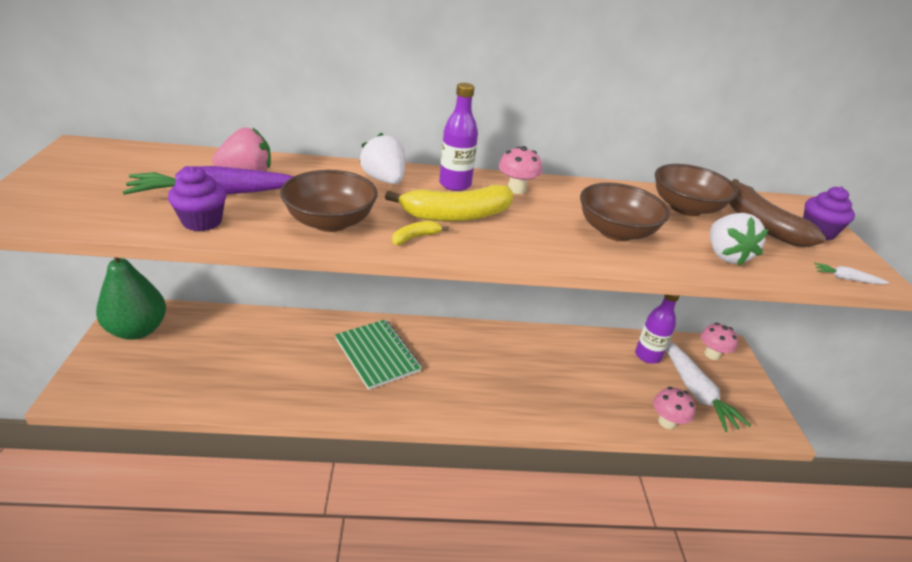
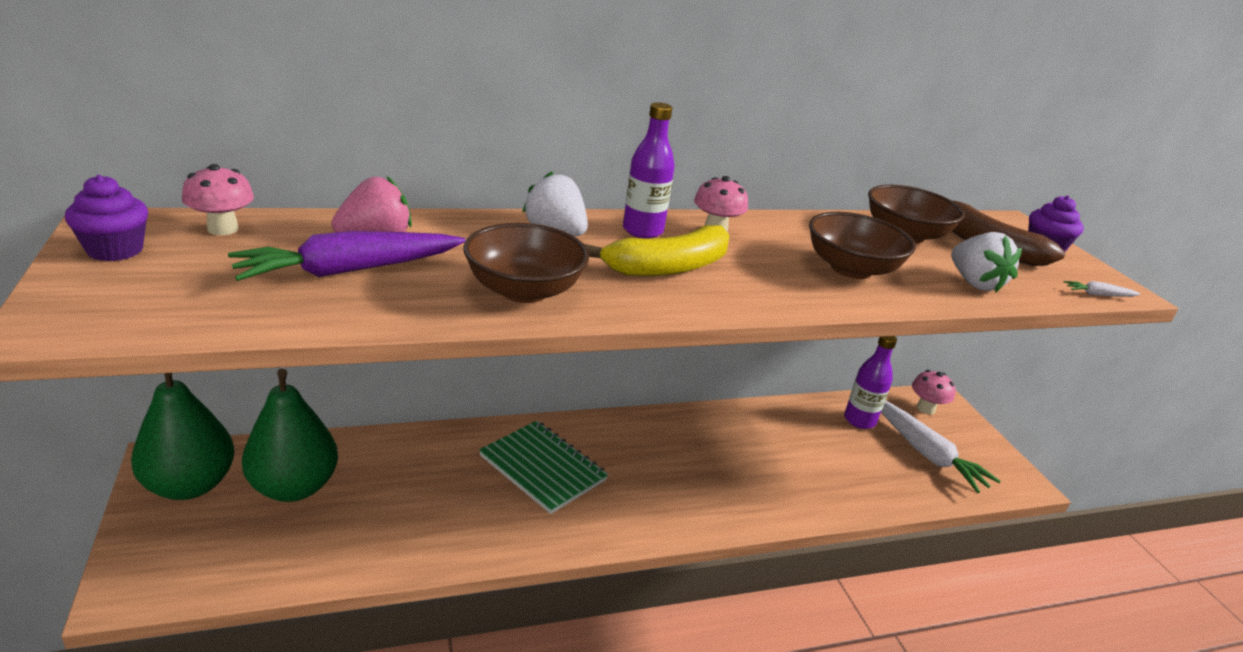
camera: 15 degrees left, 5 degrees down
purple cupcake [168,166,226,231] -> purple cupcake moved to [65,175,148,261]
yellow banana [392,221,449,245] -> none
pink mushroom [653,387,696,429] -> pink mushroom moved to [182,164,254,235]
none -> green pear [242,369,338,502]

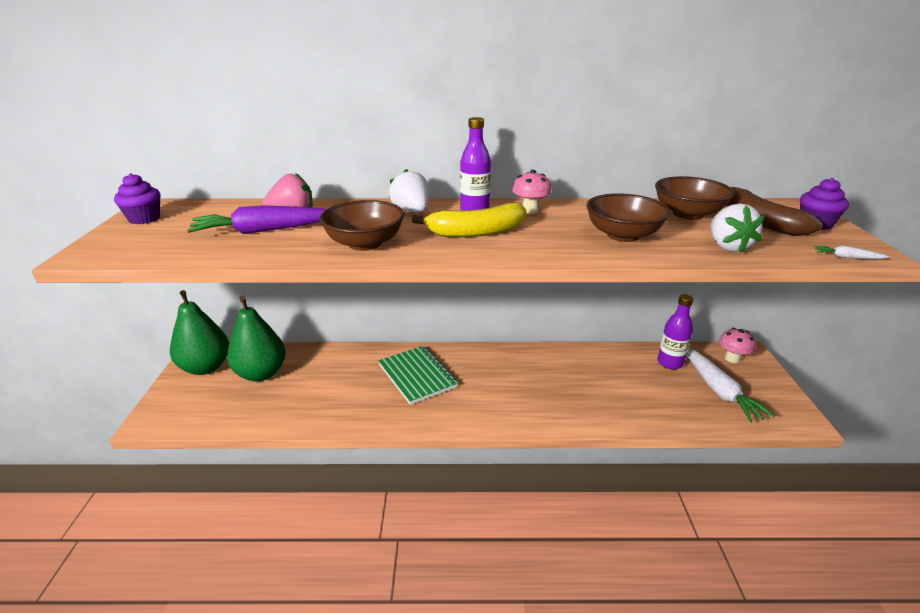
camera: 20 degrees right, 0 degrees up
pink mushroom [182,164,254,235] -> none

